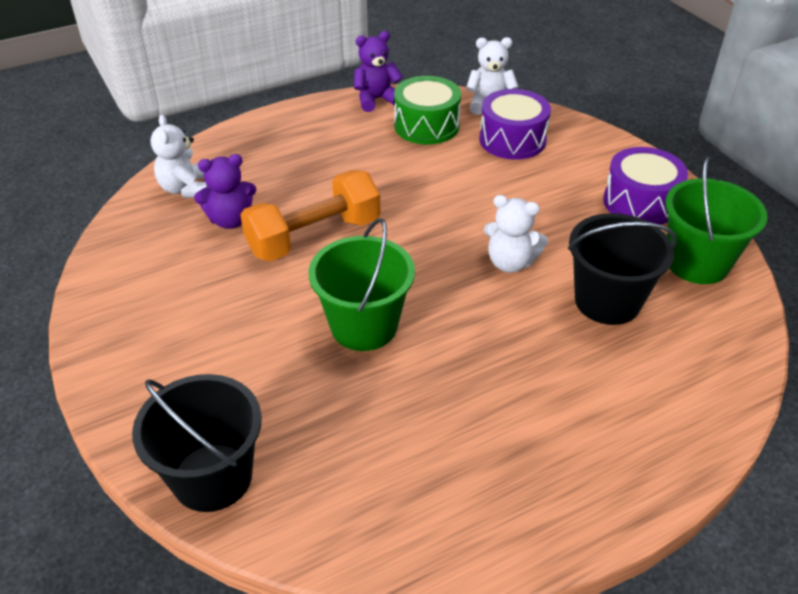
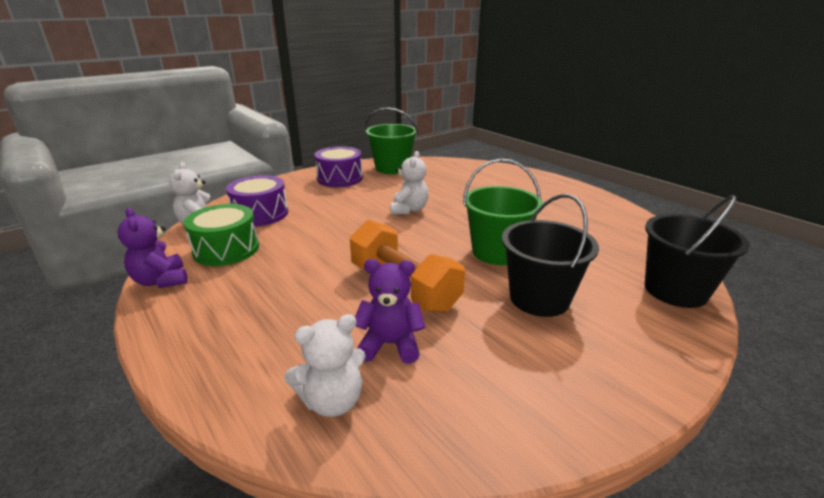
camera: 100 degrees left, 15 degrees down
purple teddy bear [194,154,256,229] -> purple teddy bear turned 60 degrees counterclockwise [355,259,425,364]
black bucket [568,213,677,325] -> black bucket moved to [502,194,599,317]

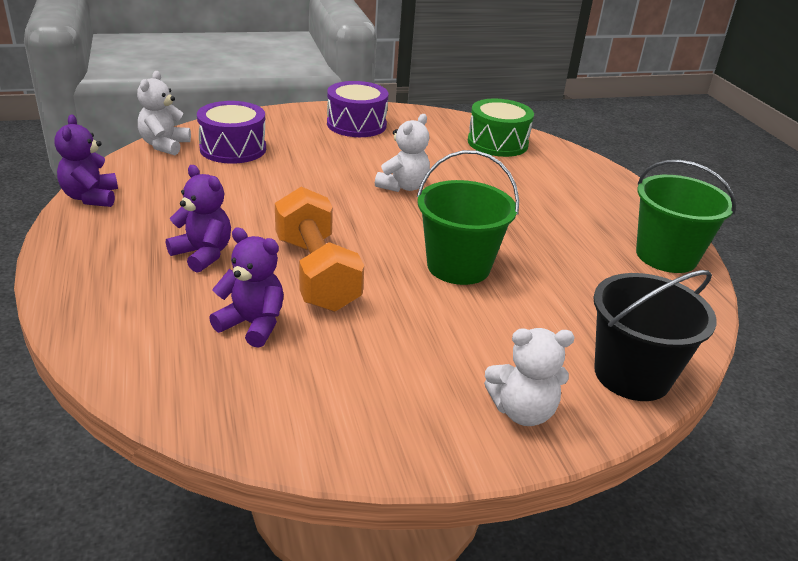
camera: 20 degrees right, 5 degrees up
green drum [184,204,259,266] -> green drum moved to [468,99,534,157]
white teddy bear [284,314,366,417] -> white teddy bear moved to [484,328,575,426]
green bucket [365,107,418,174] -> green bucket moved to [636,160,736,273]
black bucket [502,194,599,317] -> none
none -> purple teddy bear [166,165,231,273]

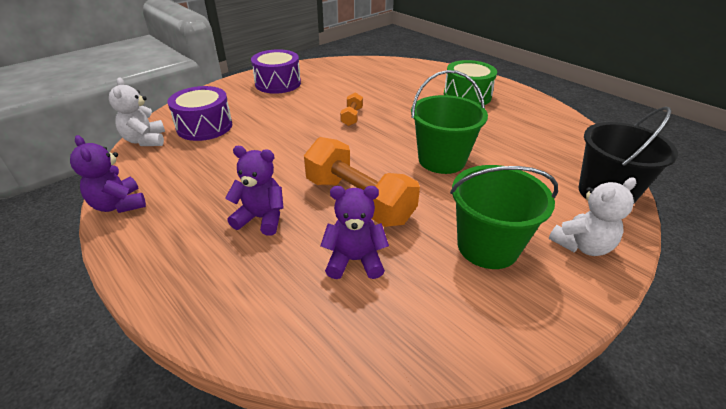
camera: 25 degrees left, 5 degrees up
white teddy bear [375,114,430,192] -> orange dumbbell [340,92,363,126]
green drum [468,99,534,157] -> green drum moved to [444,60,497,105]
green bucket [636,160,736,273] -> green bucket moved to [450,165,558,269]

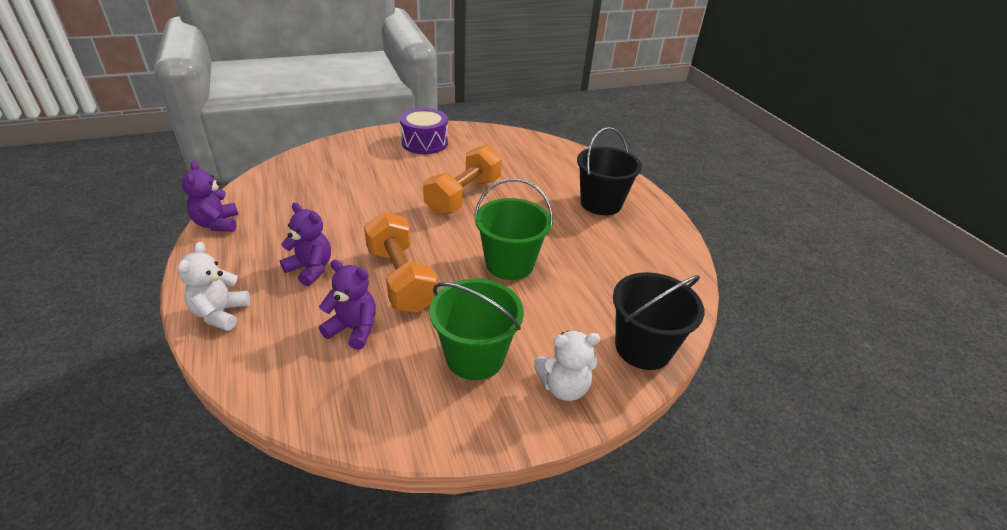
camera: 20 degrees right, 0 degrees up
white teddy bear [109,78,165,146] -> white teddy bear moved to [178,242,250,331]
purple drum [168,86,232,141] -> none
orange dumbbell [340,92,363,126] -> orange dumbbell [423,145,502,215], size x2.17
green drum [444,60,497,105] -> black bucket [577,127,642,215]

